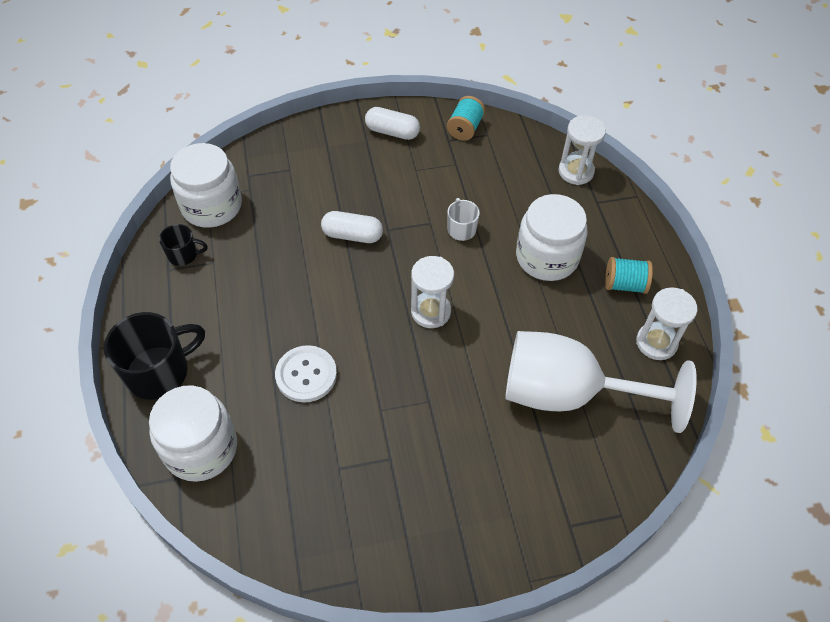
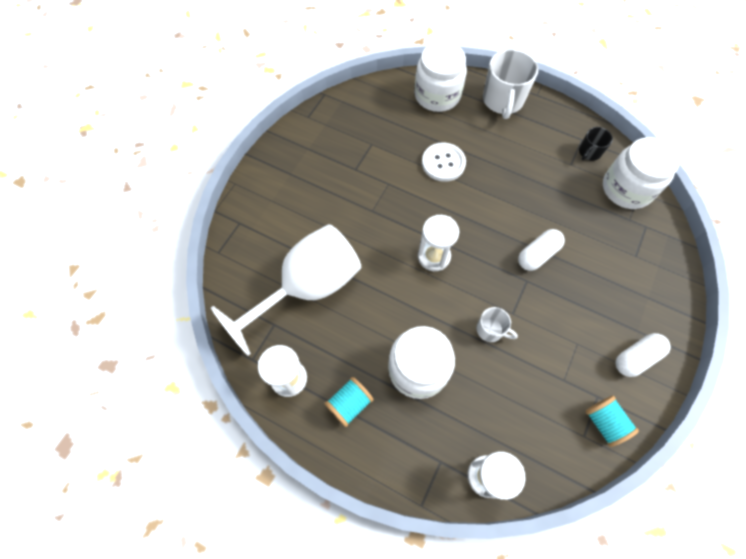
camera: 130 degrees right, 10 degrees up
black mug [104,312,205,400] -> white mug [483,49,539,119]

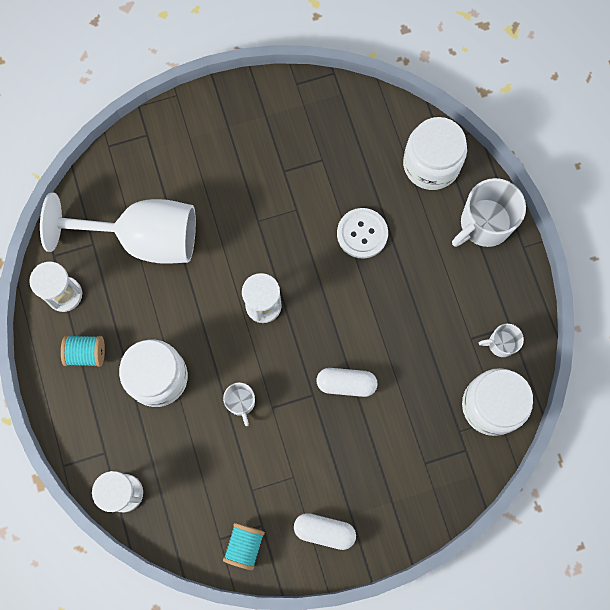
camera: 45 degrees right, 10 degrees up
black mug [579,127,613,161] -> white mug [479,324,524,357]

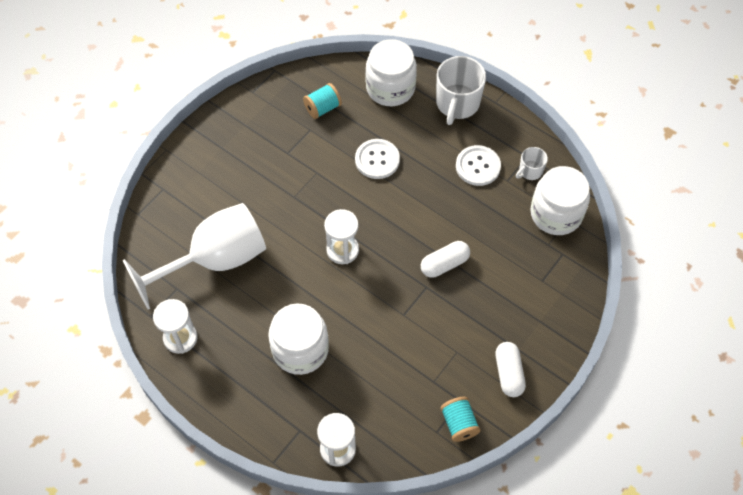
camera: 35 degrees left, 15 degrees down
turquoise spool [61,335,105,367] -> turquoise spool moved to [303,83,342,119]
white mug [223,383,255,426] -> none
white capsule [294,513,356,550] -> white capsule turned 75 degrees counterclockwise [495,342,526,397]
none -> white button [456,145,501,186]

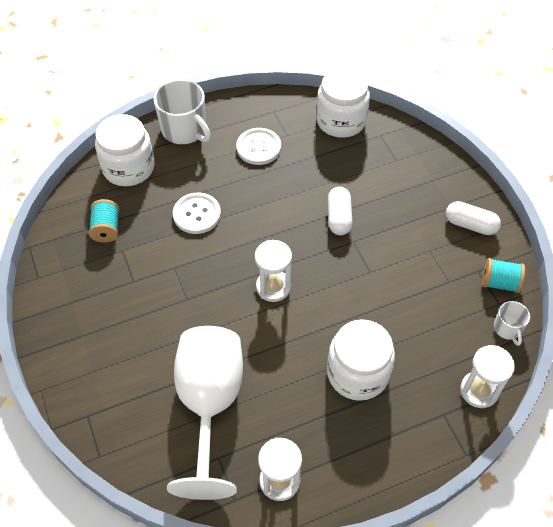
camera: 60 degrees left, 5 degrees down
white mug [516,147,548,180] -> white mug moved to [494,301,530,346]

